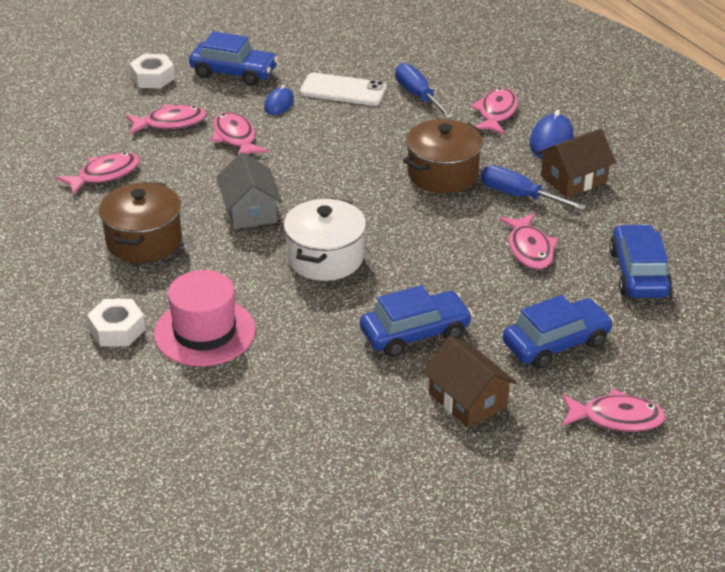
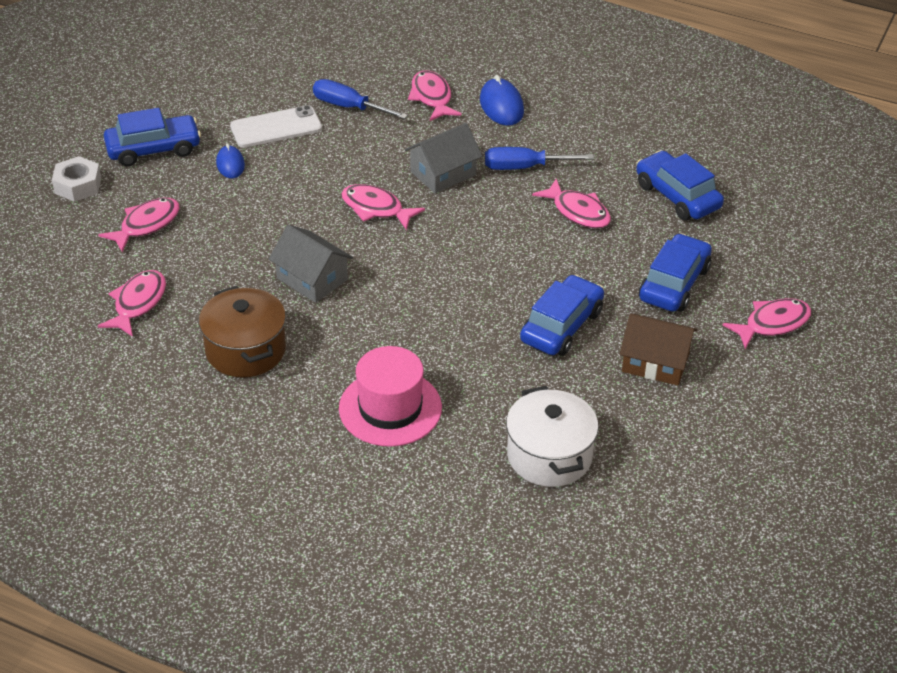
camera: 35 degrees left, 5 degrees up
white nut [87,299,146,346] -> none
pink fish [212,112,268,154] -> pink fish moved to [341,184,425,230]
white pot [283,198,366,281] -> white pot moved to [506,386,599,487]
brown pot [403,119,484,193] -> grey house [405,123,482,193]
brown house [537,129,616,197] -> none

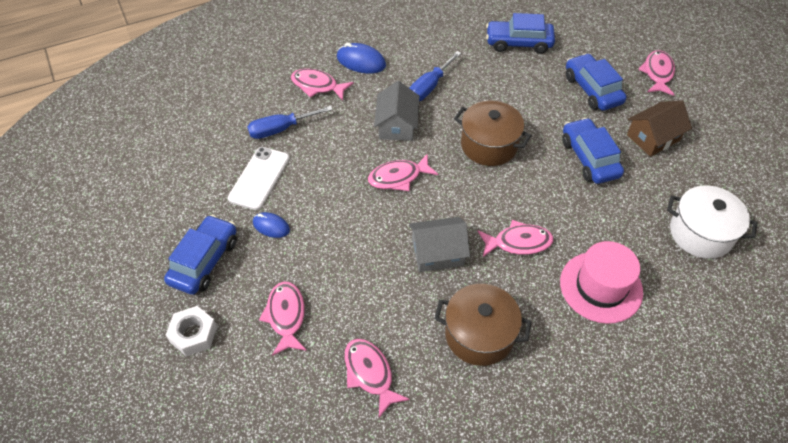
camera: 50 degrees left, 10 degrees up
pink fish [532,179,611,228] -> pink fish moved to [478,220,554,257]
none -> brown pot [454,101,532,166]

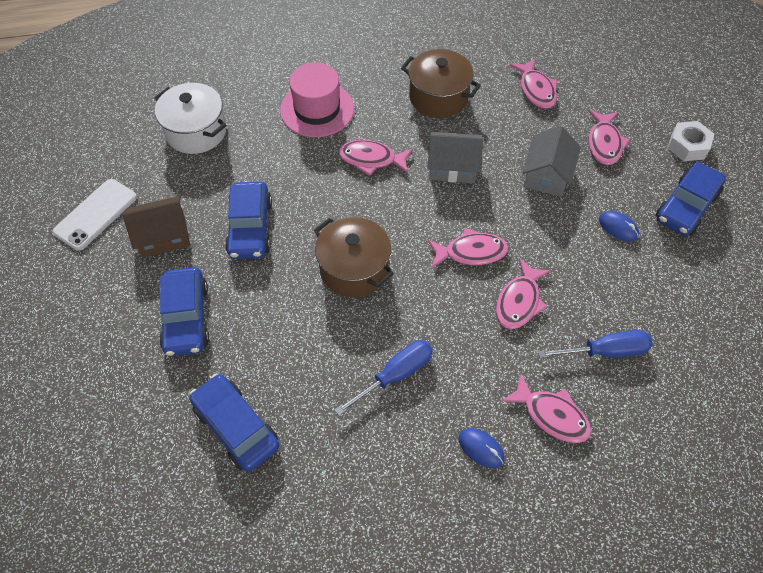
camera: 165 degrees left, 5 degrees up
white phone [228,147,290,210] -> white phone moved to [53,179,137,251]
blue mouse [337,43,386,74] -> blue mouse [459,428,504,468], size x0.64
grey house [374,81,419,141] -> grey house moved to [522,126,581,197]
blue car [486,13,555,54] -> blue car turned 150 degrees counterclockwise [190,374,279,472]
pink fish [638,50,675,96] -> pink fish moved to [496,258,551,329]

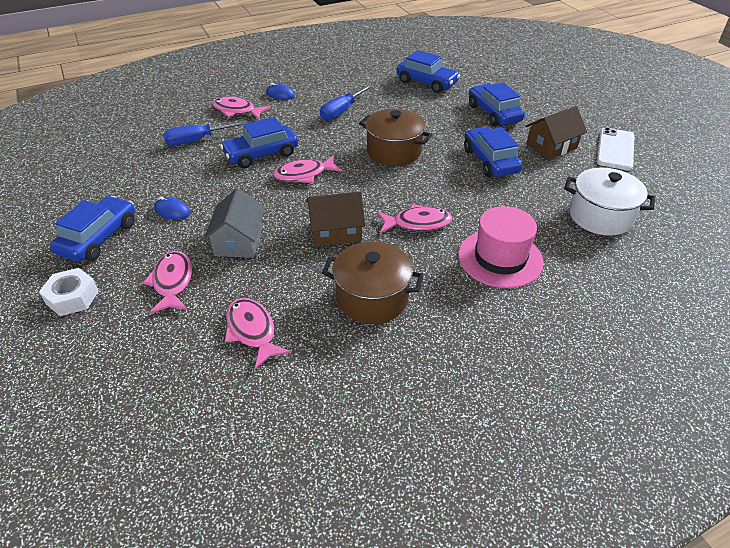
camera: 165 degrees right, 15 degrees down
grey house [427,132,483,183] -> brown house [306,192,366,246]
pink fish [496,258,551,329] -> blue car [220,117,298,168]

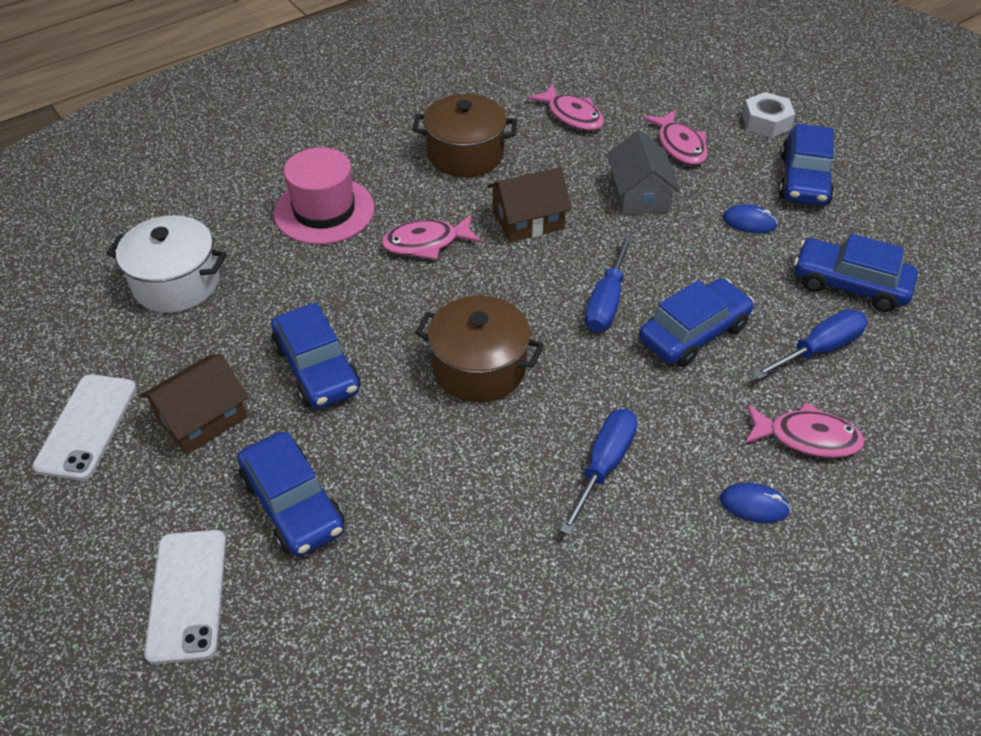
camera: 170 degrees right, 5 degrees up
pink fish [273,155,343,183] -> blue screwdriver [585,235,633,332]
blue car [396,50,460,93] -> blue car moved to [794,234,918,312]
none -> white phone [144,530,226,664]

